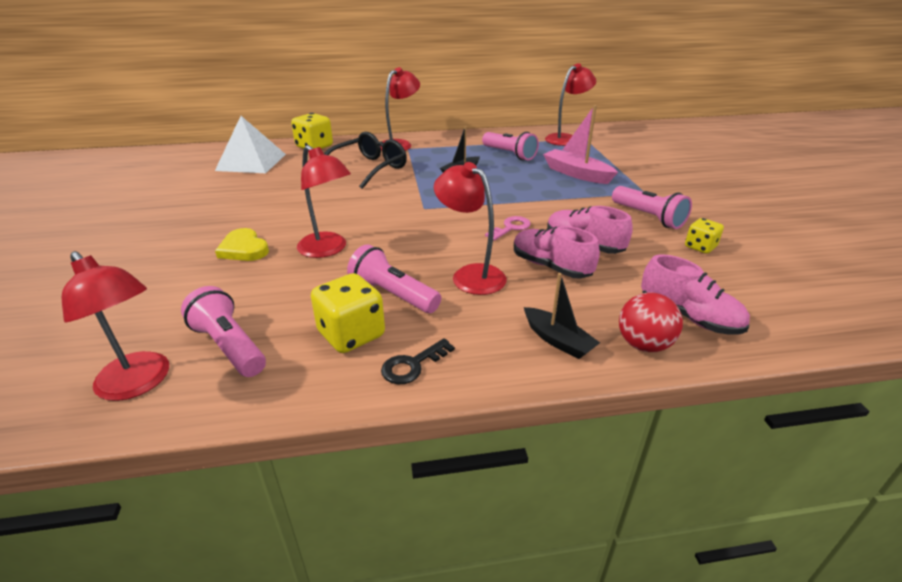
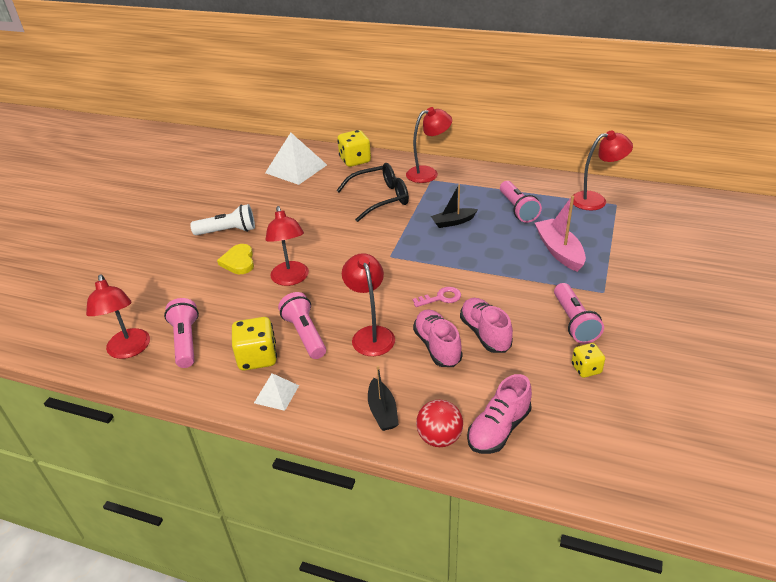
camera: 30 degrees right, 5 degrees up
black key [381,338,455,384] -> white pyramid [254,373,299,411]
pink shoe [641,254,750,335] -> pink shoe turned 60 degrees clockwise [467,374,532,454]
none -> white flashlight [190,204,255,235]

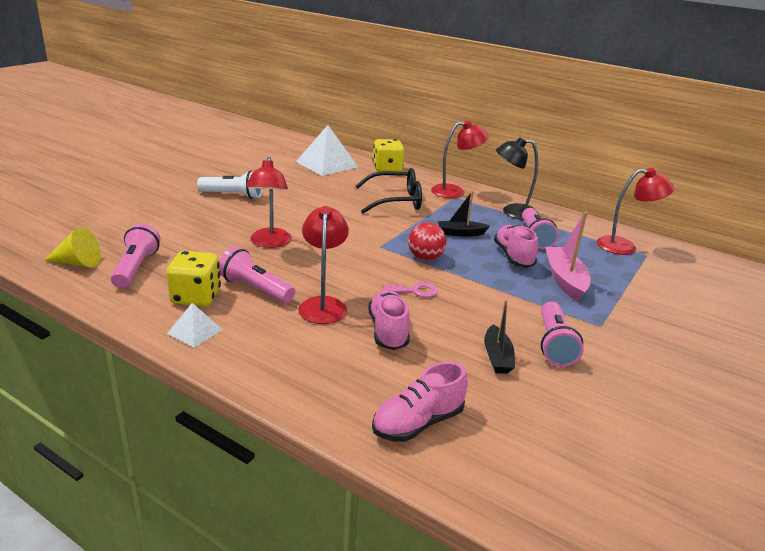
camera: 10 degrees right, 10 degrees down
red lamp [86,275,150,359] -> yellow cone [44,227,101,268]
yellow heart [217,244,254,274] -> none
pink flashlight [278,292,326,359] -> pink flashlight turned 45 degrees counterclockwise [219,247,295,303]
black boat [368,366,399,431] -> black boat moved to [484,299,515,374]
red ball [416,400,463,447] -> red ball moved to [408,222,447,261]
pink shoe [460,298,513,353] -> pink shoe moved to [494,225,538,268]
yellow dice [571,343,605,378] -> none
none -> black lamp [496,137,538,220]

